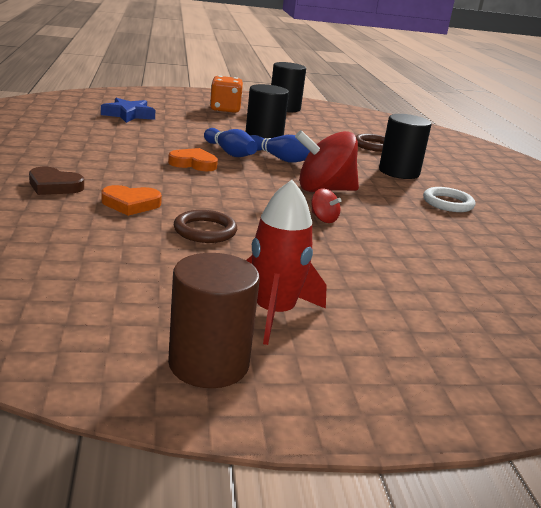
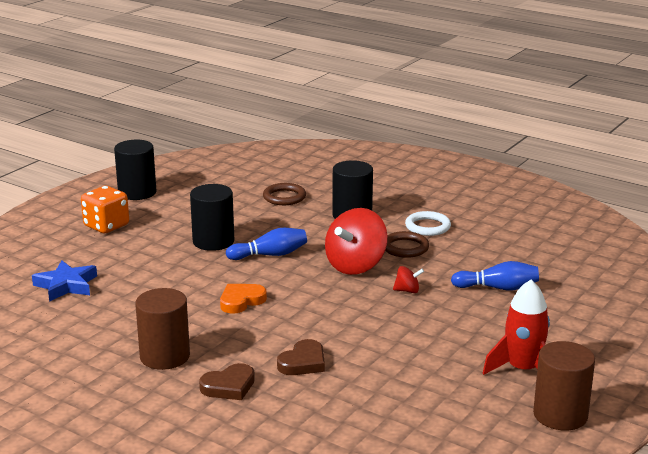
camera: 45 degrees left, 0 degrees up
orange heart [101,185,162,216] -> brown heart [277,339,325,375]
brown ring [174,210,237,243] -> brown ring moved to [386,231,429,258]
blue bowling pin [204,128,258,157] -> blue bowling pin moved to [451,261,539,291]
none -> brown cylinder [135,288,190,370]

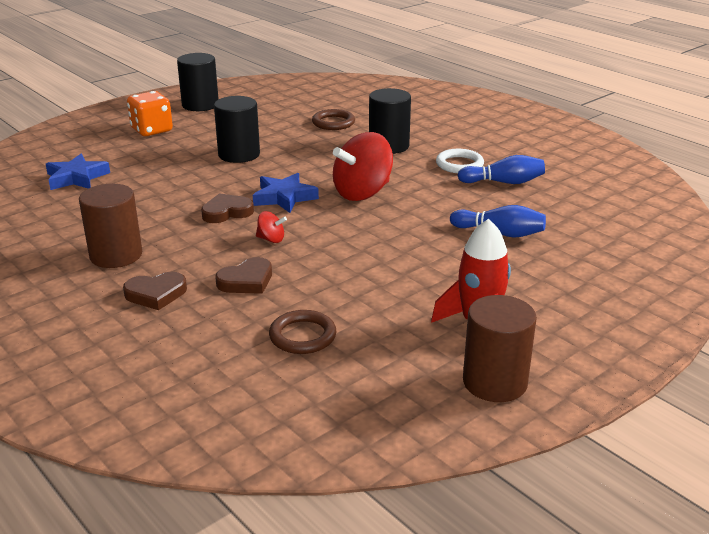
camera: 15 degrees right, 5 degrees up
orange heart [220,284,267,314] -> brown heart [201,193,254,223]
blue bowling pin [226,228,307,260] -> blue bowling pin moved to [458,155,545,184]
brown ring [386,231,429,258] -> brown ring moved to [269,310,336,354]
red spinning top [393,266,424,293] -> red spinning top moved to [256,211,287,243]
none -> blue star [253,173,319,213]

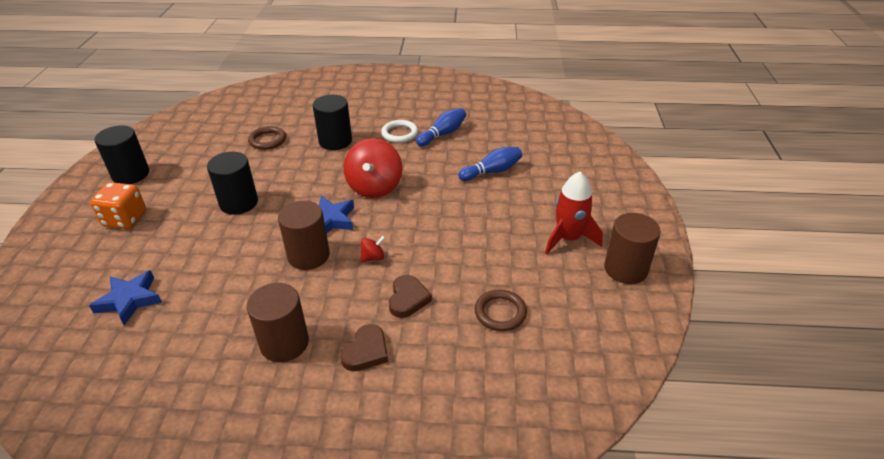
camera: 45 degrees left, 10 degrees up
brown heart [201,193,254,223] -> brown cylinder [278,201,330,270]

